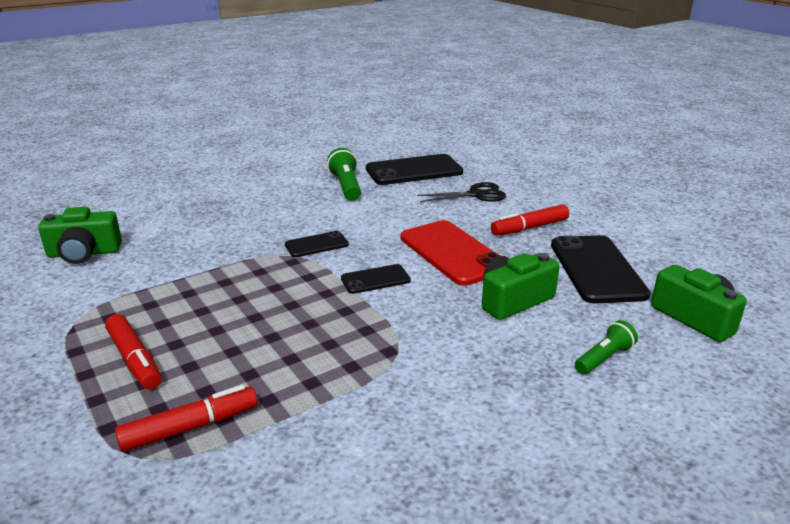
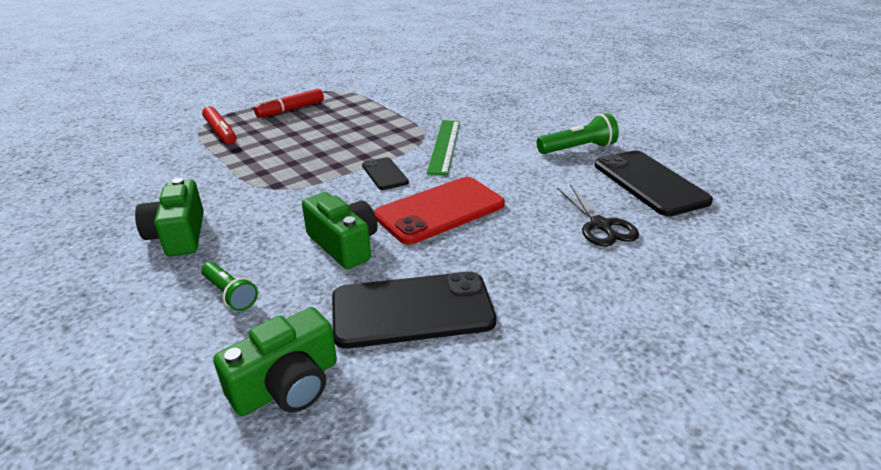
camera: 85 degrees right, 5 degrees up
green camera [38,207,122,264] -> green camera moved to [135,178,204,256]
black phone [285,231,349,257] -> green ruler [427,120,460,175]
red marker [491,204,569,236] -> none

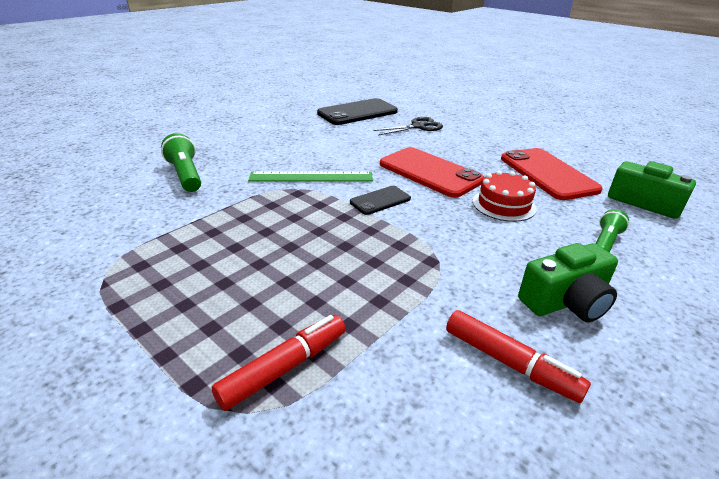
camera: 100 degrees left, 0 degrees up
red marker [254,89,324,118] -> red marker moved to [446,310,591,403]
green camera [302,192,378,269] -> red cake [473,170,537,222]
black phone [332,271,496,349] -> red phone [501,148,603,200]
green flashlight [537,113,619,154] -> green flashlight moved to [161,133,201,192]

